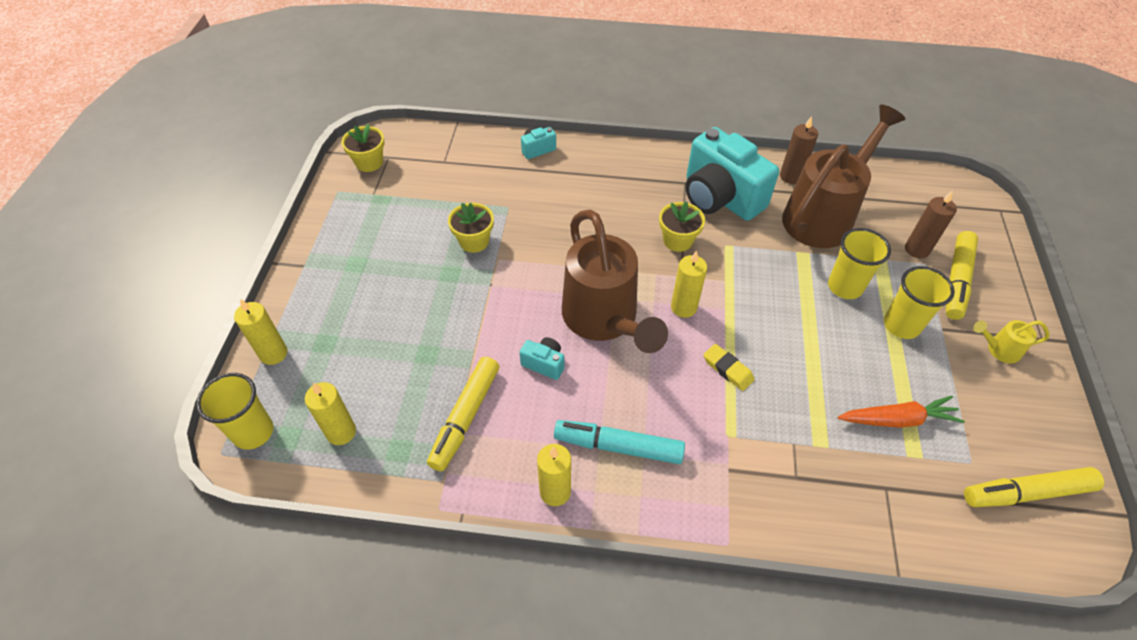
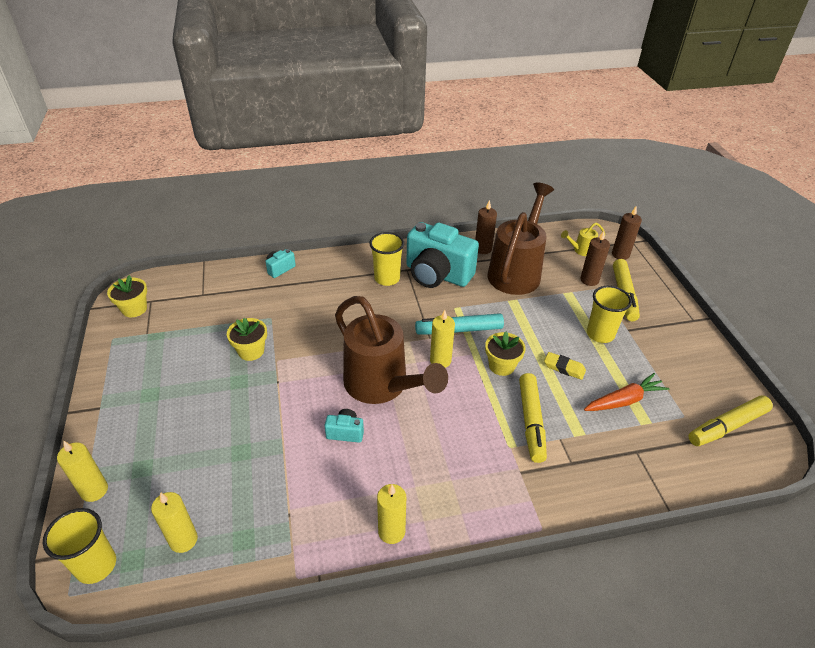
camera: 20 degrees left, 10 degrees down
yellow marker [427,357,499,471] -> yellow marker moved to [519,373,547,463]
turquoise marker [554,420,685,464] -> turquoise marker moved to [415,313,504,334]
yellow flower pot [659,201,705,252] -> yellow flower pot moved to [485,332,526,376]
yellow eraser [704,344,755,391] -> yellow eraser moved to [544,352,586,380]
yellow cup [828,228,891,299] -> yellow cup moved to [369,232,404,286]
yellow watering can [973,320,1050,364] -> yellow watering can moved to [561,223,605,256]
none -> brown candle [612,206,642,260]

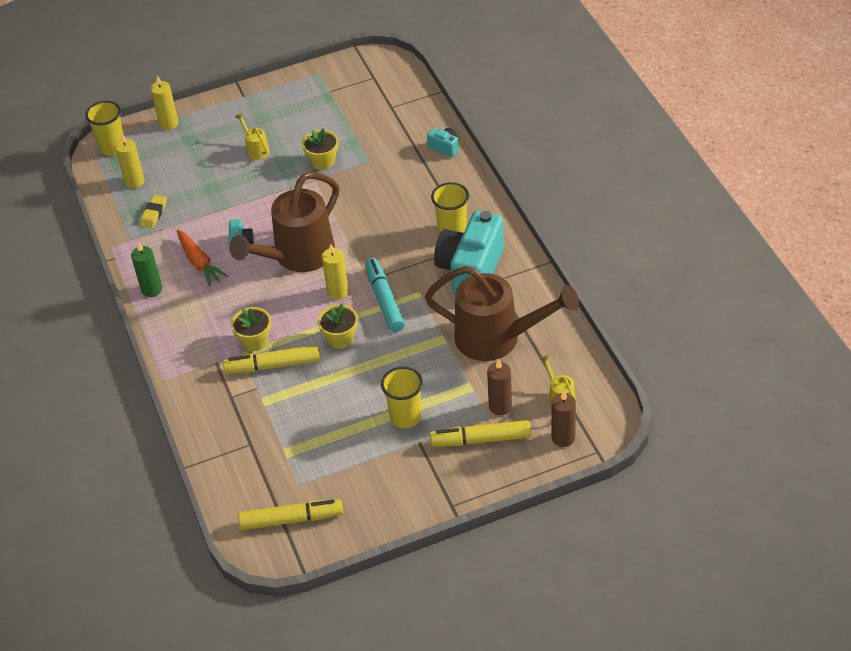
camera: 85 degrees right, 5 degrees up
yellow flower pot [107,275,147,317] -> yellow flower pot moved to [231,307,271,351]
yellow candle [377,484,406,544] -> green candle [131,242,162,297]
brown candle [475,200,497,254] -> none
yellow eraser [544,352,586,380] -> yellow eraser moved to [140,195,167,228]
orange carrot [584,373,669,411] -> orange carrot moved to [177,230,228,287]
yellow marker [688,395,773,446] -> yellow marker turned 120 degrees clockwise [238,499,343,530]
none -> yellow watering can [235,113,270,160]

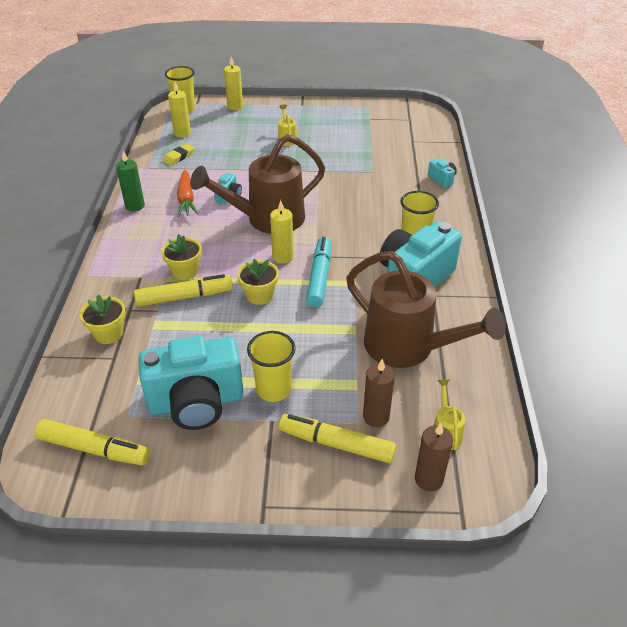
camera: 20 degrees right, 5 degrees down
yellow marker [223,345,320,374] -> yellow marker turned 150 degrees clockwise [134,274,233,307]
yellow flower pot [302,128,339,170] -> yellow flower pot moved to [80,294,125,344]
none -> turquoise camera [138,336,244,430]

